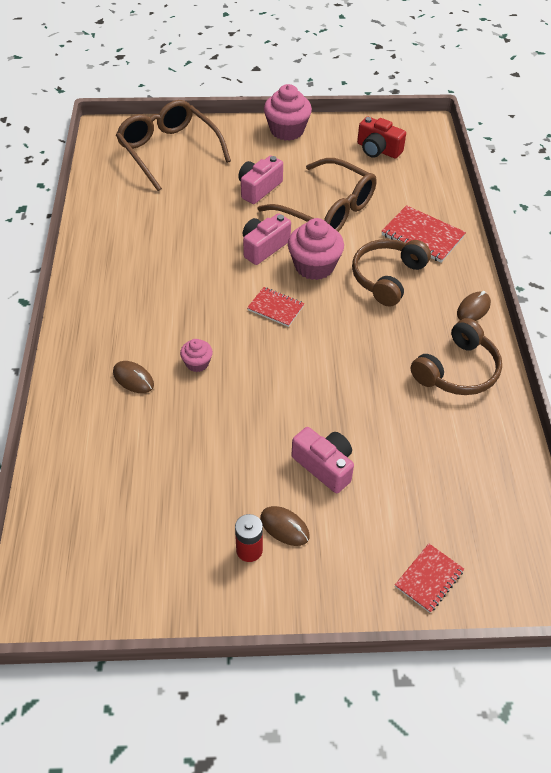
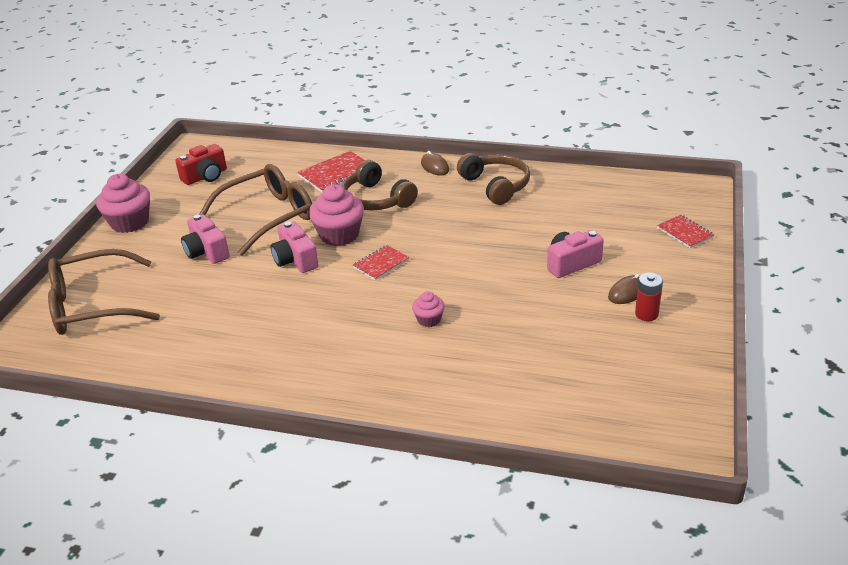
camera: 70 degrees left, 15 degrees down
brown mouse [113,361,154,393] -> none

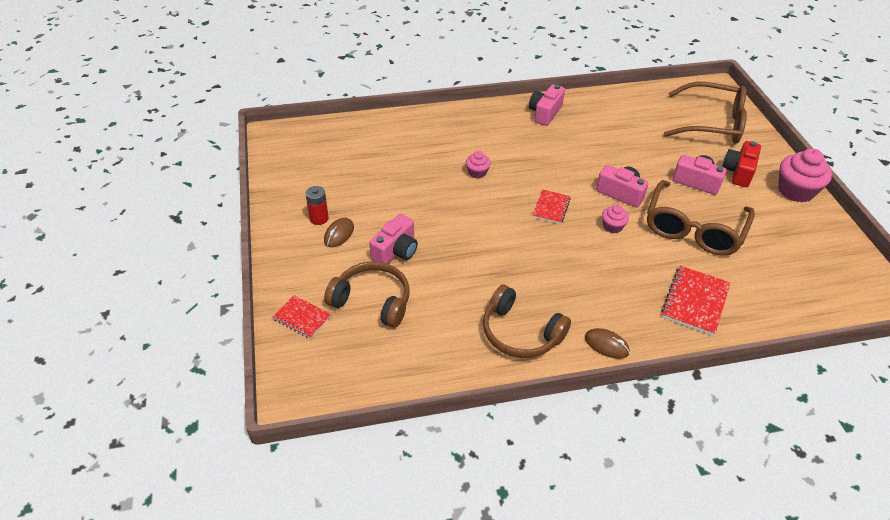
camera: 150 degrees right, 10 degrees up
brown glasses [48,249,160,335] -> brown glasses turned 60 degrees clockwise [664,82,747,144]
red camera [175,144,227,185] -> red camera moved to [722,141,761,187]
pink cupcake [309,184,364,246] -> pink cupcake [602,205,629,233], size x0.52
brown headphones [342,160,418,210] -> brown headphones moved to [324,261,410,328]
none -> pink camera [529,84,565,126]

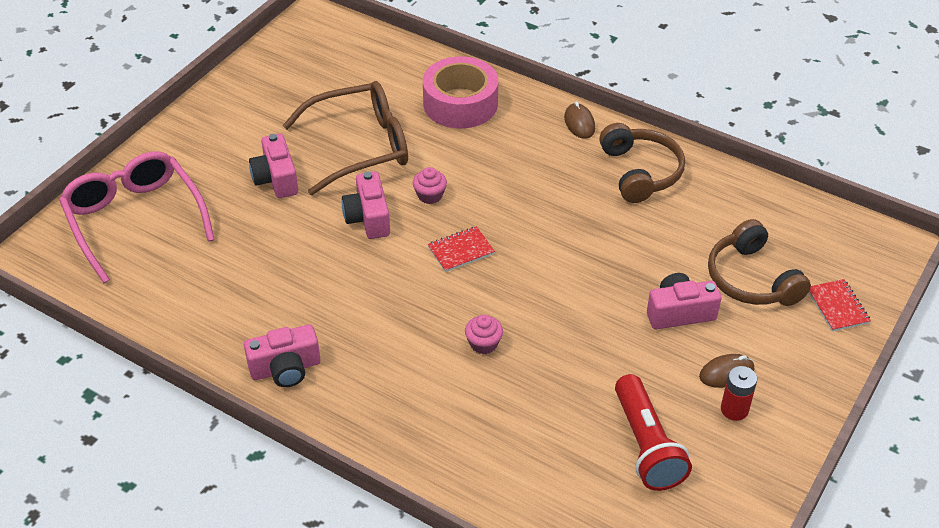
camera: 135 degrees left, 0 degrees up
red notebook [661,266,730,336] -> pink tape [423,57,498,128]
brown glasses [664,82,747,144] -> pink glasses [59,151,215,284]
red camera [722,141,761,187] -> none
pink cupcake [778,148,832,202] -> none
none -> red flashlight [615,374,692,491]

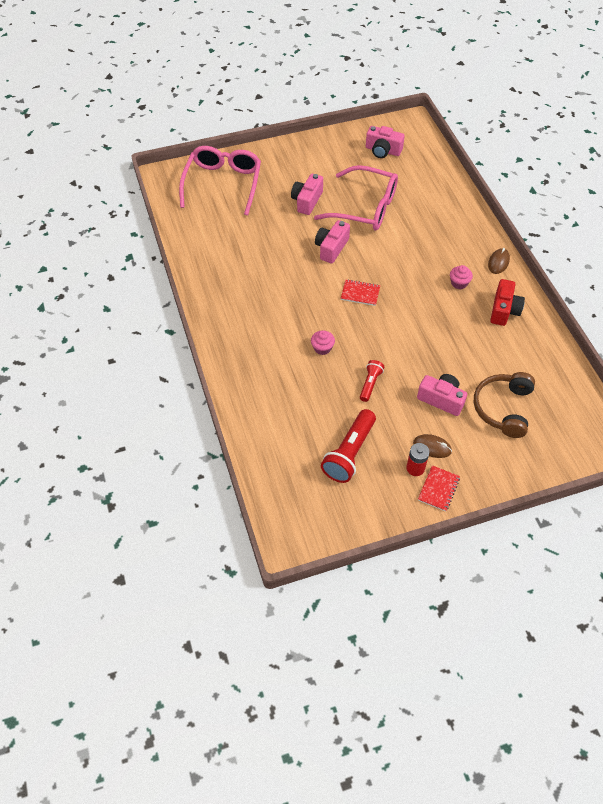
camera: 40 degrees right, 10 degrees up
pink camera [244,325,320,387] -> pink camera moved to [366,126,405,158]
brown glasses [283,81,408,195] -> pink glasses [314,165,398,230]
pink cupcake [413,167,447,204] -> pink cupcake moved to [450,265,473,289]
pink tape [423,57,498,128] -> none
brown headphones [599,123,685,203] -> red camera [490,279,525,326]
red notebook [808,279,871,332] -> red notebook moved to [418,465,460,512]
none -> red flashlight [360,360,384,402]

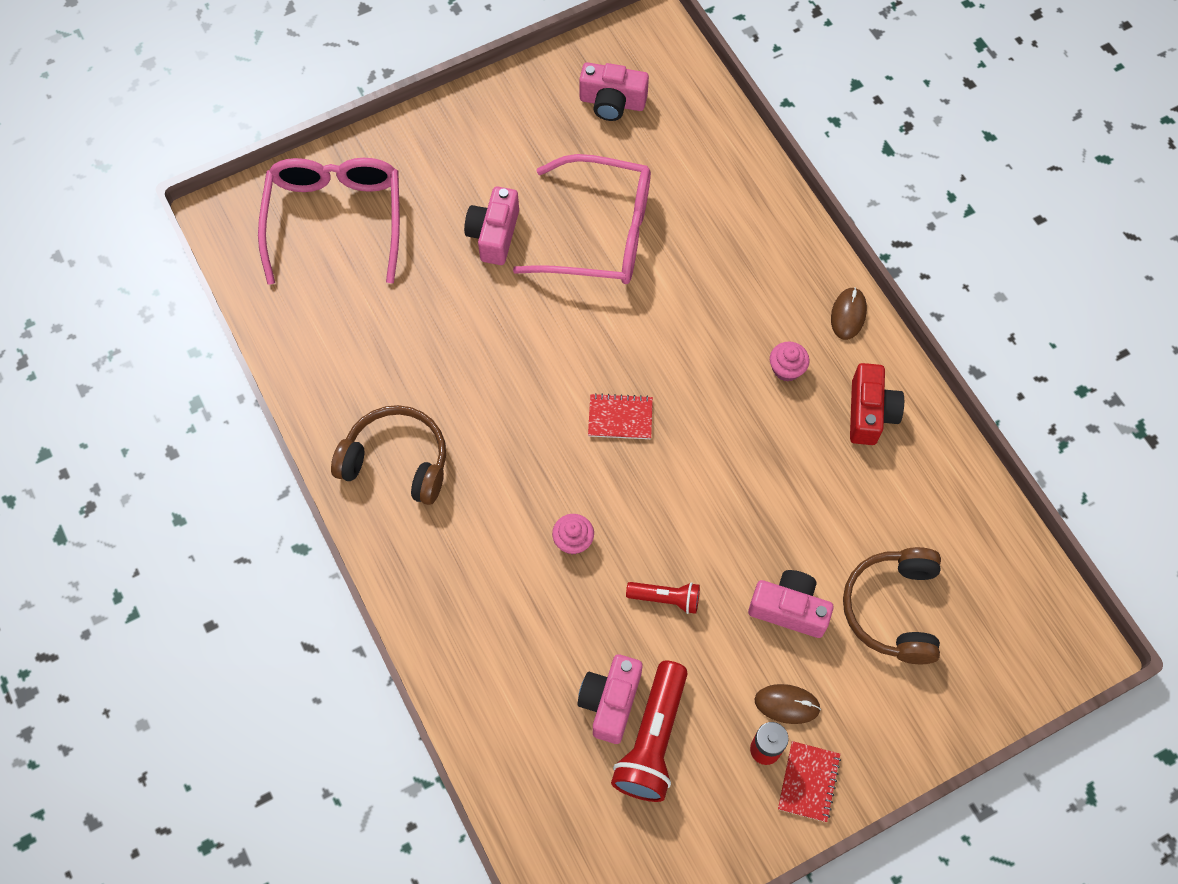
camera: 10 degrees left, 10 degrees up
pink camera [315,220,350,264] -> pink camera moved to [577,654,642,744]
red flashlight [360,360,384,402] -> red flashlight turned 90 degrees clockwise [626,582,700,614]
none -> brown headphones [331,405,446,505]

